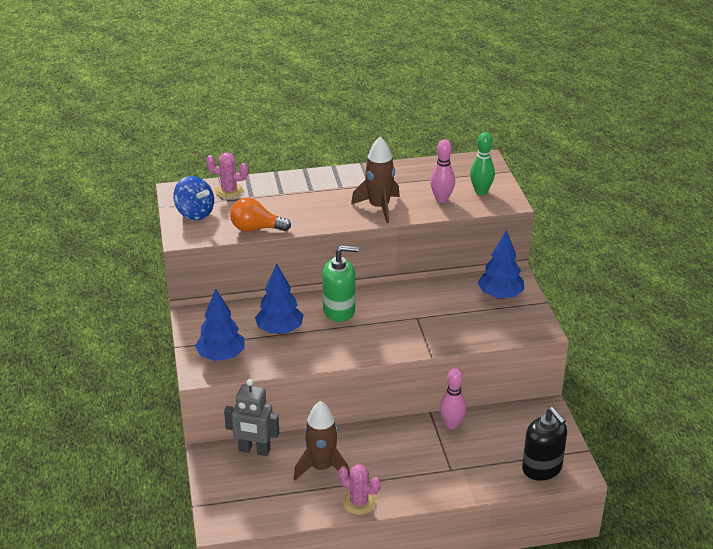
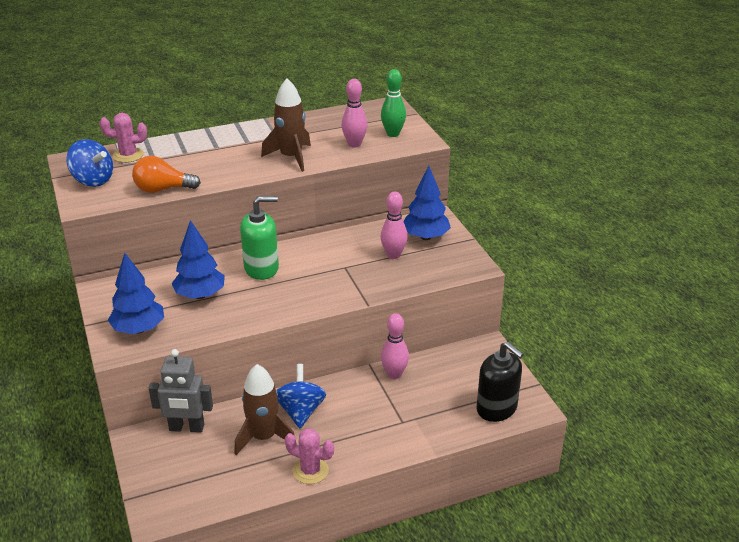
camera: 10 degrees left, 0 degrees up
none -> blue spinning top [277,364,326,428]
none -> pink bowling pin [381,192,408,259]

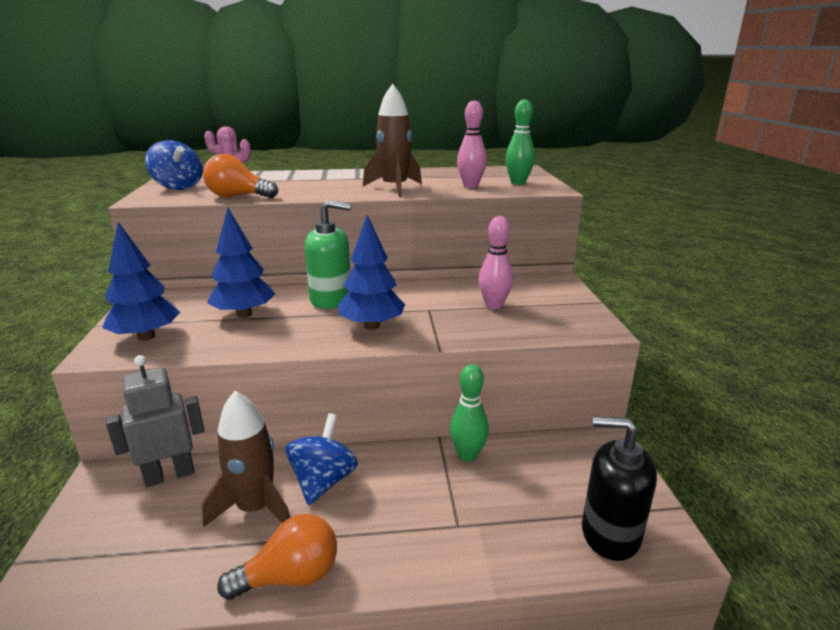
camera: 15 degrees right, 10 degrees down
grey robot [149,349,213,433] -> grey robot turned 135 degrees clockwise [106,355,205,487]
pink cactus [285,429,334,484] -> orange light bulb [217,514,337,600]
pink bowling pin [381,313,409,379] -> green bowling pin [450,364,489,462]
blue tree [404,166,451,240] -> blue tree moved to [338,215,405,330]
black soap dispenser [476,341,524,422] -> black soap dispenser turned 135 degrees clockwise [582,416,657,561]

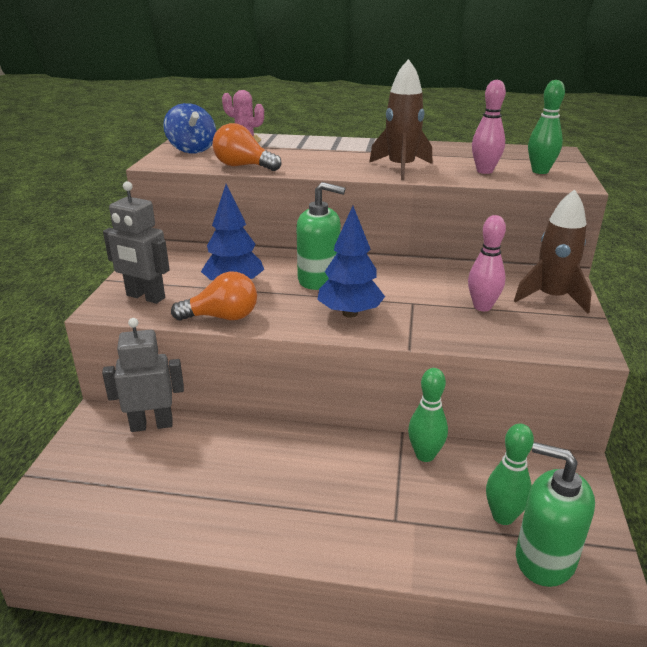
camera: 15 degrees right, 5 degrees up
blue tree [102,222,180,341] -> grey robot [103,181,170,304]
brown rocket [202,391,290,527] -> brown rocket moved to [514,189,592,313]
orange light bulb [217,514,337,600] -> orange light bulb moved to [171,271,257,320]
blue spinning top [285,413,358,505] -> none
black soap dispenser [582,416,657,561] -> green soap dispenser [516,442,595,587]
none -> green bowling pin [486,424,534,525]

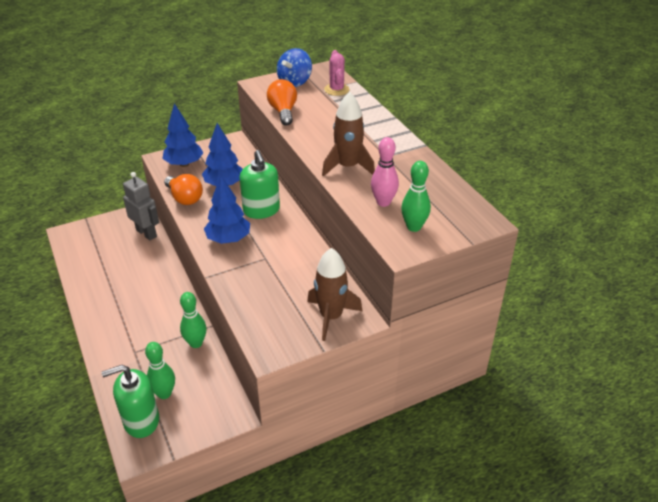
camera: 55 degrees right, 10 degrees up
grey robot [103,181,170,304] -> blue tree [162,103,204,167]
pink bowling pin [468,215,506,311] -> none
green soap dispenser [516,442,595,587] -> green soap dispenser turned 105 degrees counterclockwise [101,365,159,438]

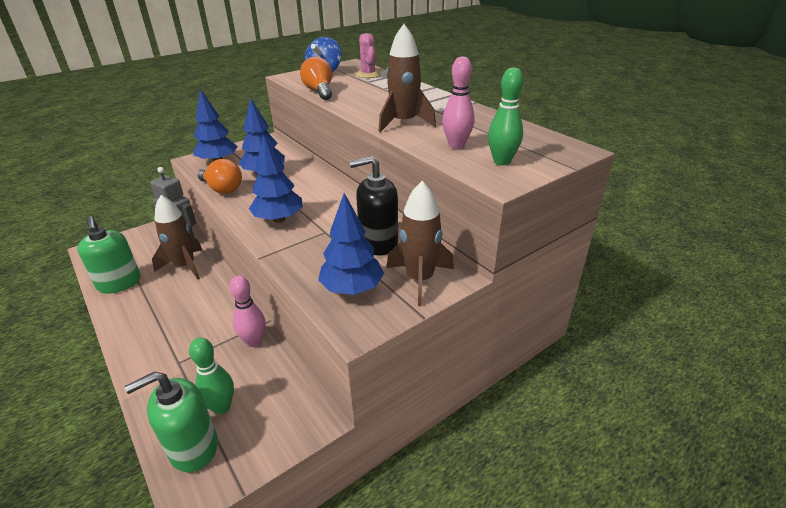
camera: 10 degrees left, 5 degrees down
green bowling pin [180,292,207,348] -> pink bowling pin [230,276,266,347]
green soap dispenser [240,150,280,219] -> green soap dispenser moved to [77,216,141,294]
none -> brown rocket [152,195,202,279]
none -> blue tree [318,193,384,295]
none -> black soap dispenser [349,156,398,255]

